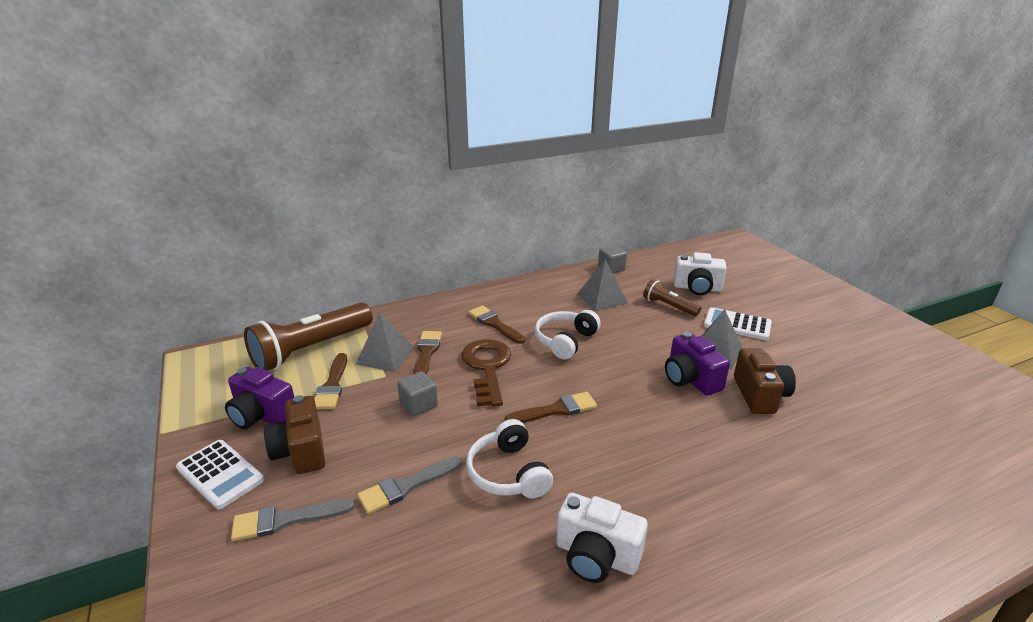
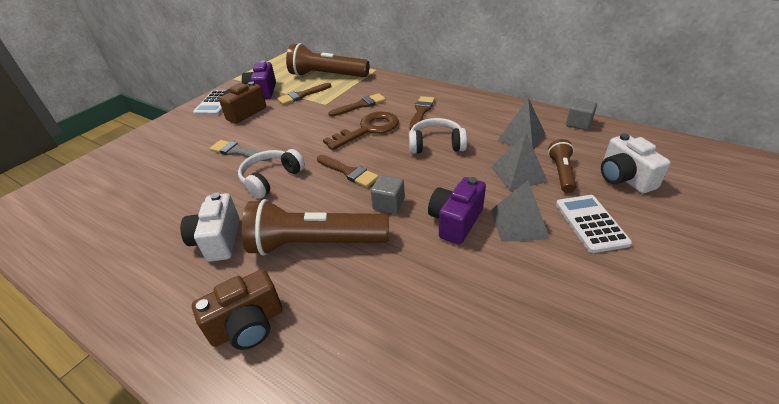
camera: 60 degrees right, 10 degrees up
grey brush [231,499,354,541] -> none
grey pyramid [356,313,414,372] -> grey pyramid moved to [491,133,548,191]
grey cube [397,371,438,417] -> grey cube moved to [371,175,405,214]
brown camera [734,348,796,414] -> brown camera moved to [192,269,282,350]
none -> brown flashlight [242,199,389,256]

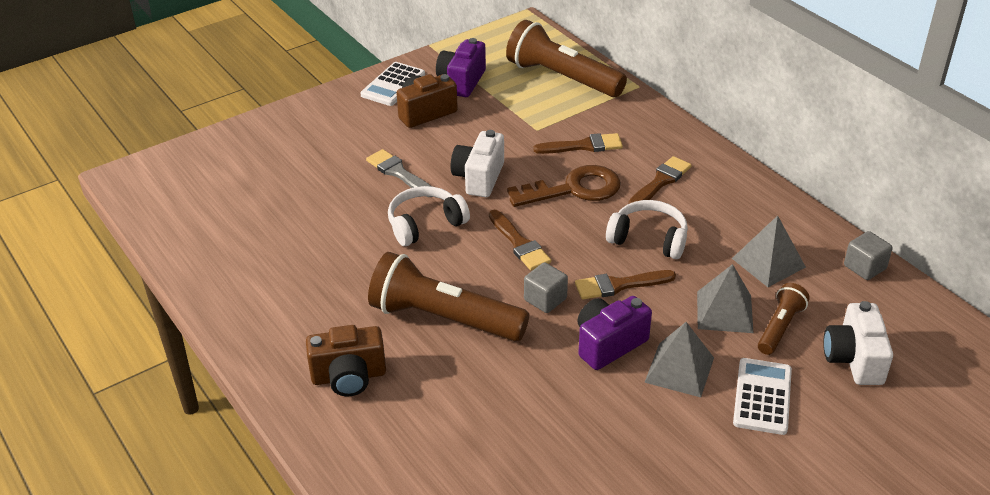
camera: 20 degrees right, 0 degrees up
white camera [180,192,239,262] -> white camera moved to [451,130,504,197]
brown brush [277,83,331,105] -> brown brush moved to [575,270,676,300]

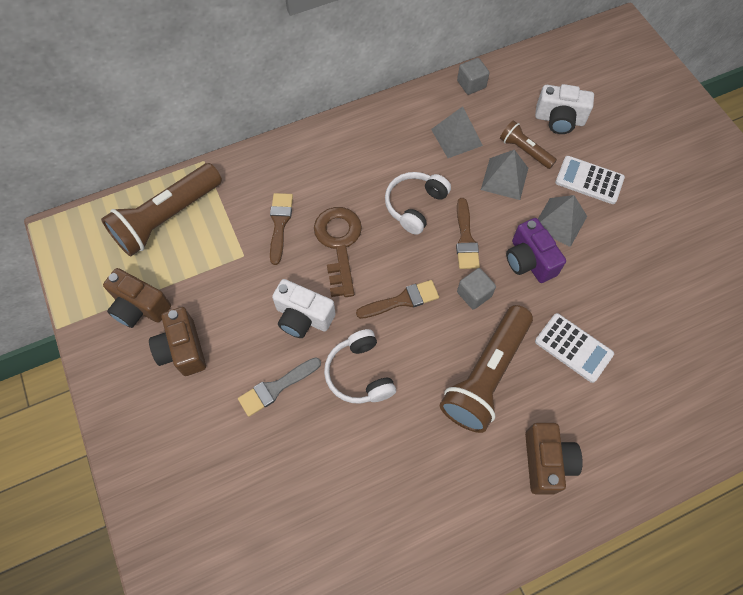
camera: 80 degrees left, 25 degrees up
white calculator [360,62,425,106] -> white calculator moved to [535,313,614,383]
purple camera [436,38,486,97] -> brown camera [103,268,171,328]
brown brush [628,156,692,204] -> none

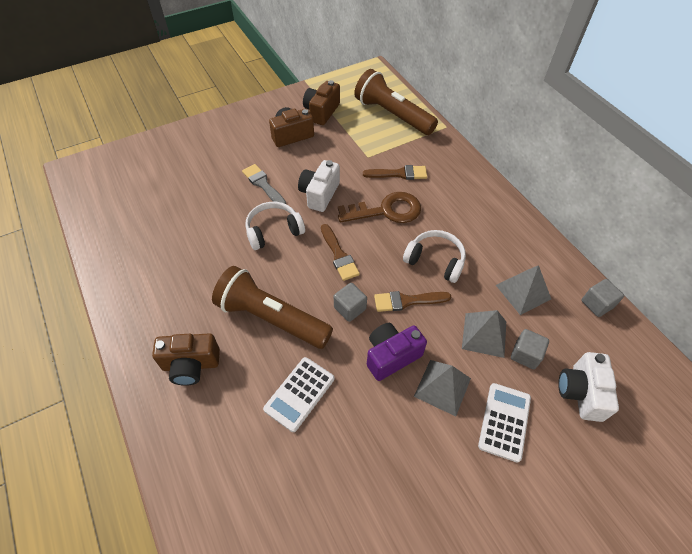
camera: 85 degrees right, 10 degrees down
brown flashlight [500,121,557,169] -> grey cube [511,329,549,369]

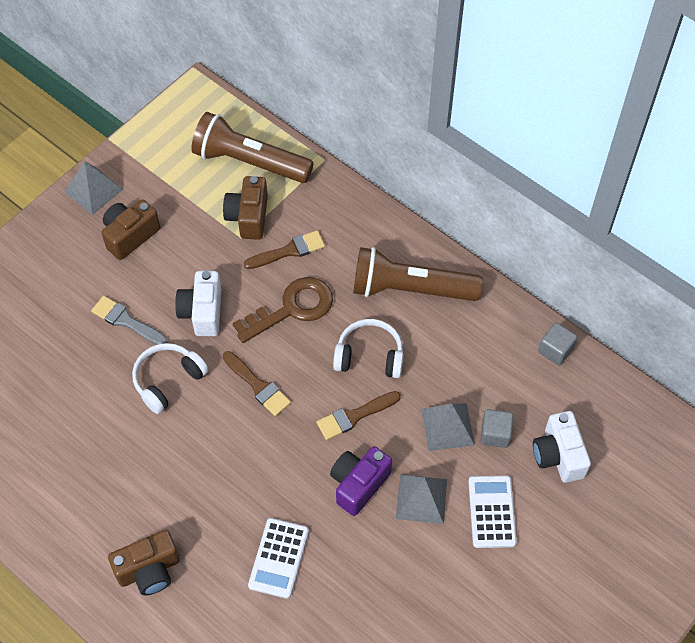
camera: 20 degrees left, 5 degrees up
brown flashlight [212,266,333,349] -> brown flashlight moved to [353,247,483,301]
brown camera [303,80,340,125] -> brown camera moved to [223,176,268,240]
grey cube [334,283,367,322] -> none
grey pyramid [496,265,551,315] -> grey pyramid moved to [65,161,123,215]

